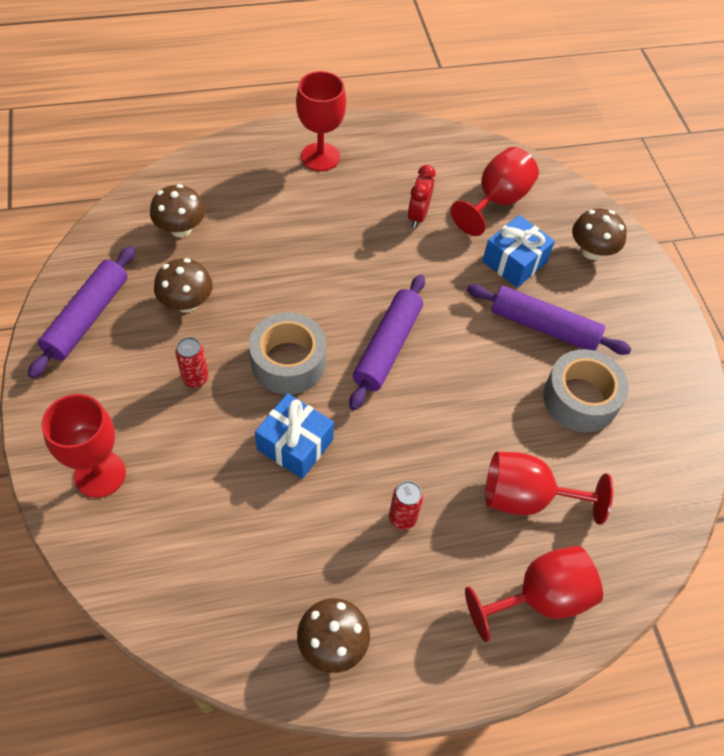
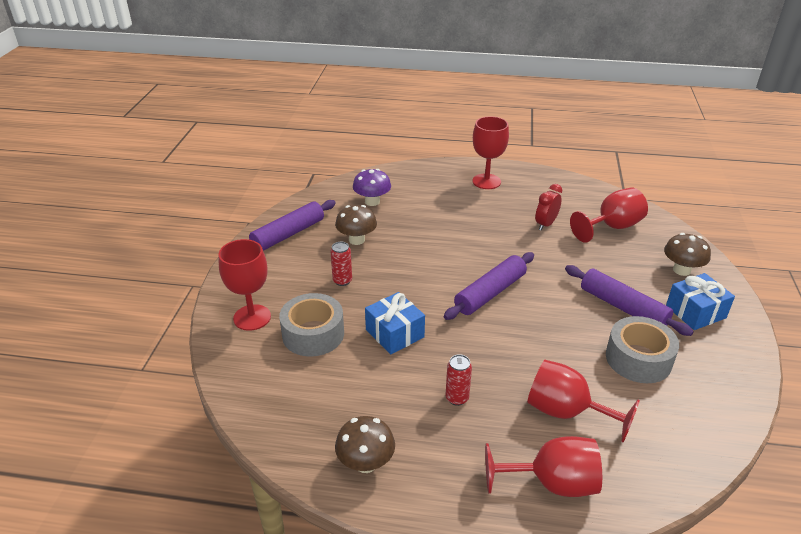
camera: 25 degrees right, 20 degrees down
brown mushroom [150,184,205,237] -> purple mushroom [353,169,391,206]
grey tape [249,313,326,395] -> grey tape moved to [279,293,344,357]
blue gift [482,215,555,288] -> blue gift moved to [666,273,735,330]

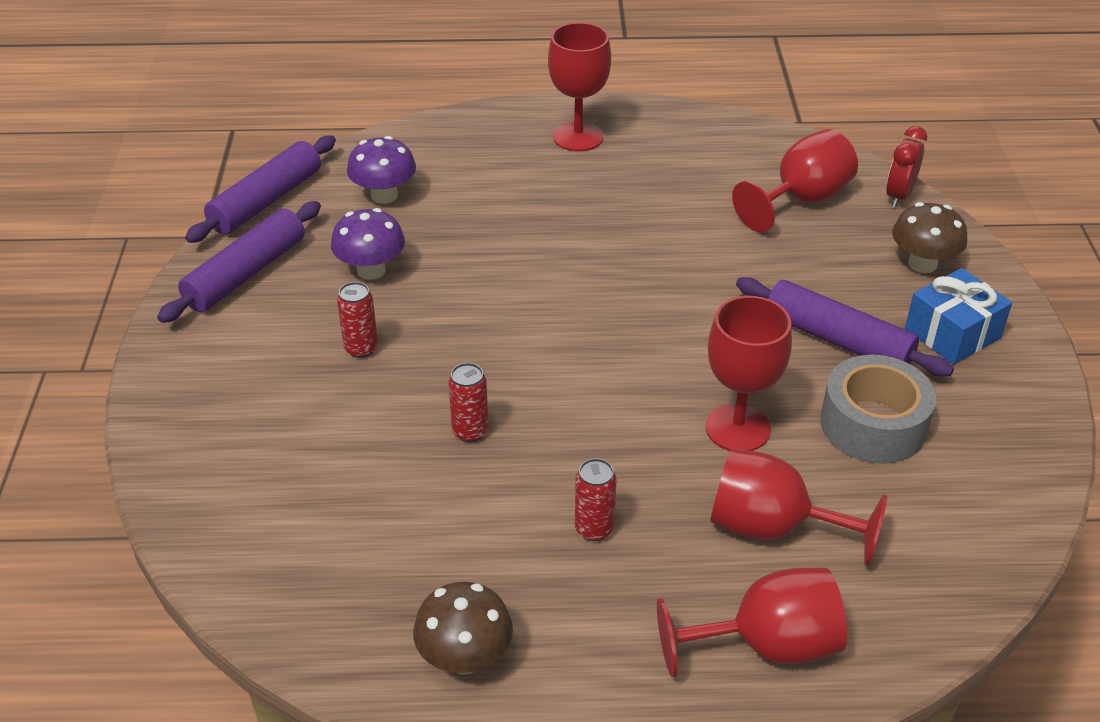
camera: 10 degrees left, 5 degrees up
red goblet [219,239,271,331] -> red goblet moved to [705,296,792,451]
grey tape [279,293,344,357] -> none
brown mushroom [335,205,377,245] -> purple mushroom [331,208,405,280]
blue gift [365,292,425,354] -> red can [448,363,489,442]
purple rolling pin [444,252,534,320] -> purple rolling pin moved to [185,135,336,243]
red clock [535,184,562,230] -> red clock moved to [886,126,927,208]

